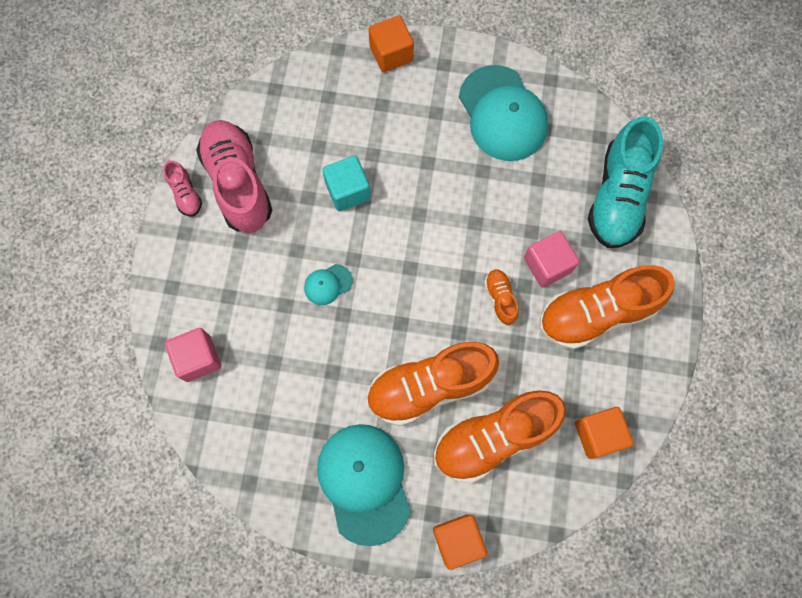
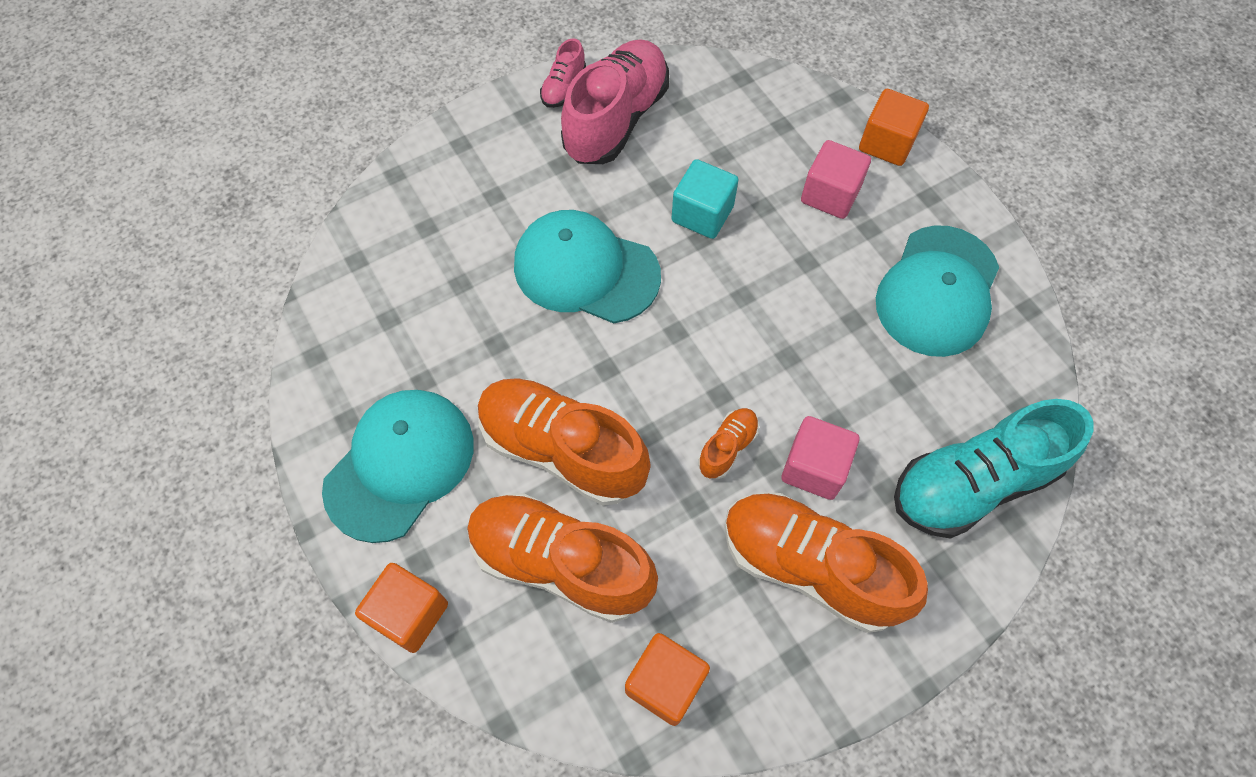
camera: 50 degrees right, 10 degrees down
pink cube [165,328,221,382] -> pink cube moved to [801,140,871,219]
turquoise cap [304,264,353,305] -> turquoise cap [514,210,661,323], size x2.25

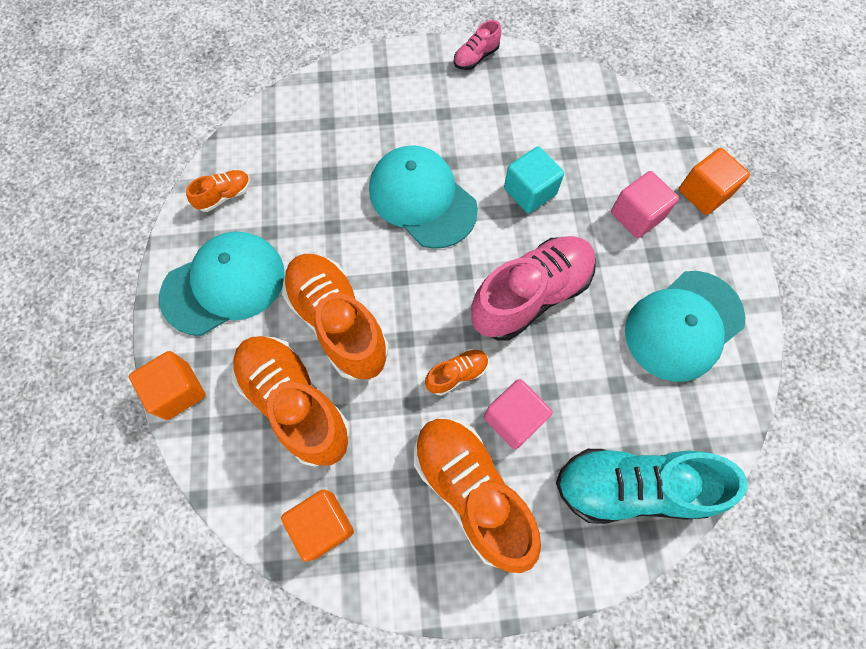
camera: 25 degrees right, 5 degrees up
pink shoe [561,39,669,164] -> pink shoe moved to [471,236,596,341]
none -> orange shoe [186,170,250,212]

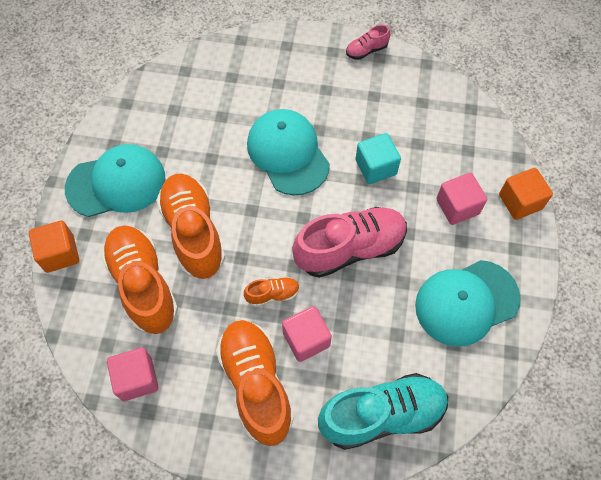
camera: 15 degrees right, 5 degrees down
orange shoe [186,170,250,212] -> none
orange cube [281,489,354,562] -> pink cube [107,348,158,401]
turquoise shoe [556,449,748,524] -> turquoise shoe turned 150 degrees clockwise [318,373,448,450]

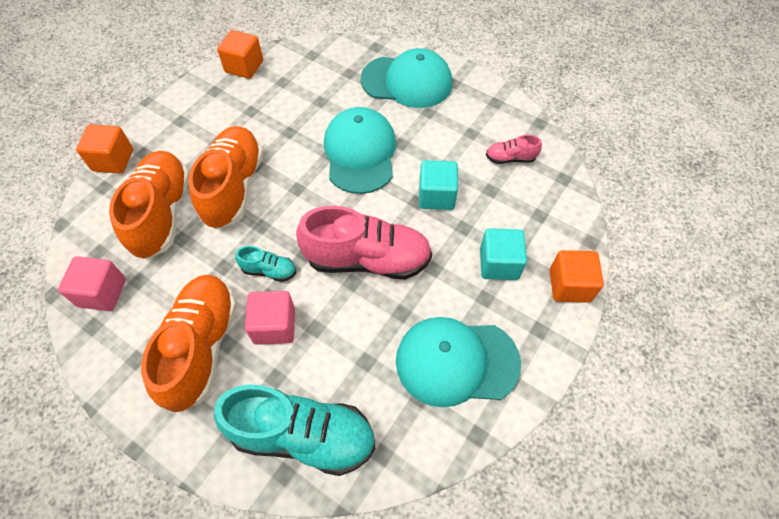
camera: 25 degrees right, 5 degrees down
turquoise cap [65,144,166,217] -> turquoise cap moved to [361,48,452,108]
orange shoe [244,277,300,307] -> turquoise shoe [235,246,296,282]
pink shoe [346,25,391,60] -> pink shoe moved to [486,135,542,164]
pink cube [436,173,487,225] -> turquoise cube [480,228,527,280]
none -> orange cube [217,30,263,79]

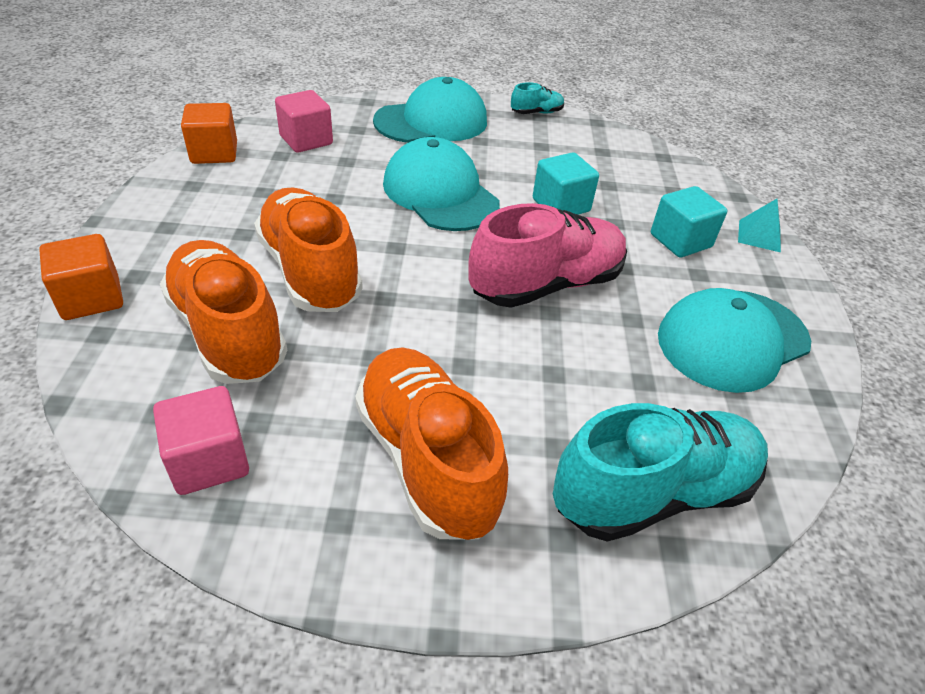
camera: 35 degrees left, 15 degrees down
turquoise shoe [235,246,296,282] -> turquoise shoe moved to [511,82,564,114]
pink cube [245,291,295,345] -> pink cube moved to [275,90,333,153]
pink shoe [486,135,542,164] -> none
orange cube [550,250,604,303] -> turquoise pyramid [738,199,781,253]

